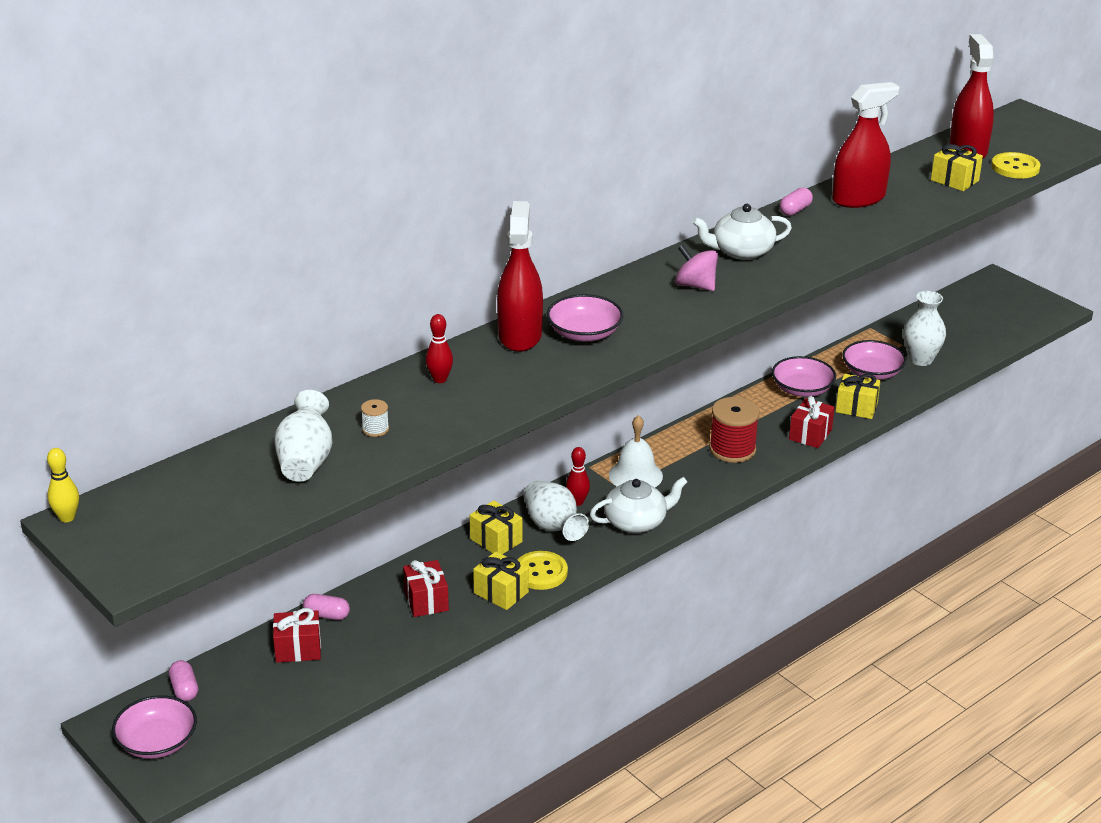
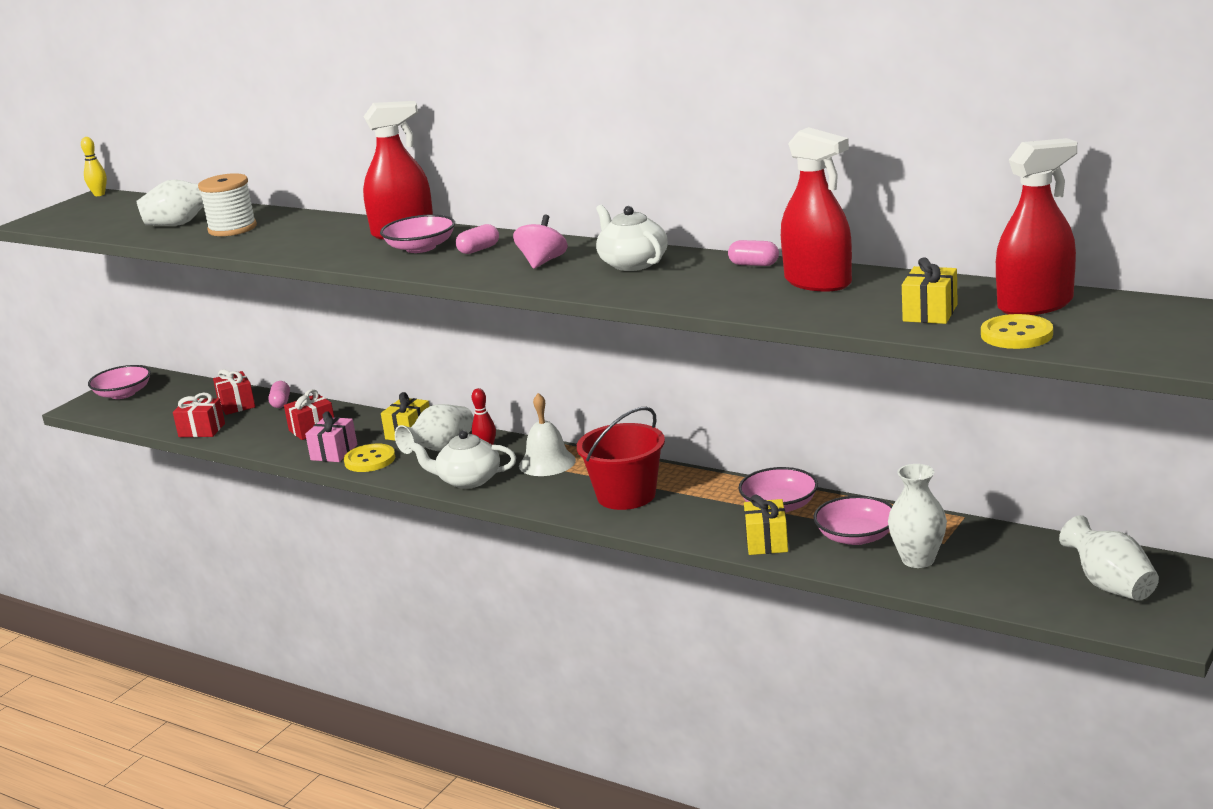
camera: 75 degrees right, 10 degrees down
pink capsule [169,660,198,702] -> pink capsule moved to [456,224,499,254]
white spool [361,399,389,437] -> white spool [198,173,257,236], size x2.16
red bowling pin [426,314,453,383] -> none
yellow gift [473,551,529,610] -> pink gift [305,411,357,462]
white teapot [590,477,687,533] -> white teapot turned 135 degrees clockwise [409,430,516,489]
red spool [709,397,759,463] -> red bucket [577,407,665,510]
red gift [789,396,835,448] -> red gift moved to [173,393,225,437]
none -> white vase [1059,515,1159,601]

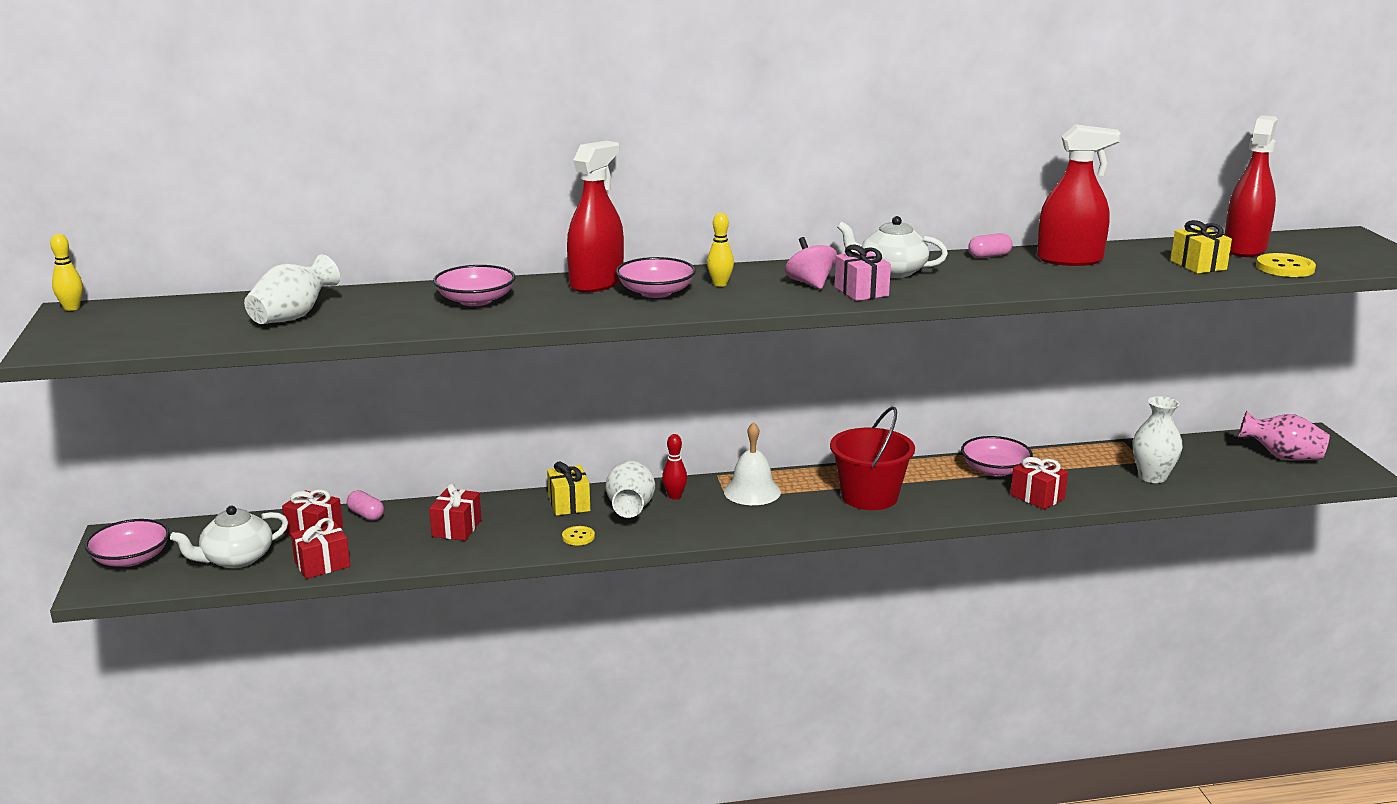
camera: 45 degrees left, 0 degrees up
white spool [198,173,257,236] -> none
pink gift [305,411,357,462] -> pink gift moved to [835,244,891,301]
yellow button [344,443,395,472] -> yellow button [562,526,595,545], size x0.58
white teapot [409,430,516,489] -> white teapot moved to [170,506,288,568]
pink capsule [456,224,499,254] -> yellow bowling pin [707,213,734,287]
yellow gift [744,495,788,555] -> red gift [1011,457,1068,510]
pink bowl [813,496,892,545] -> pink bowl moved to [433,265,516,306]
white vase [1059,515,1159,601] -> pink vase [1238,411,1330,460]

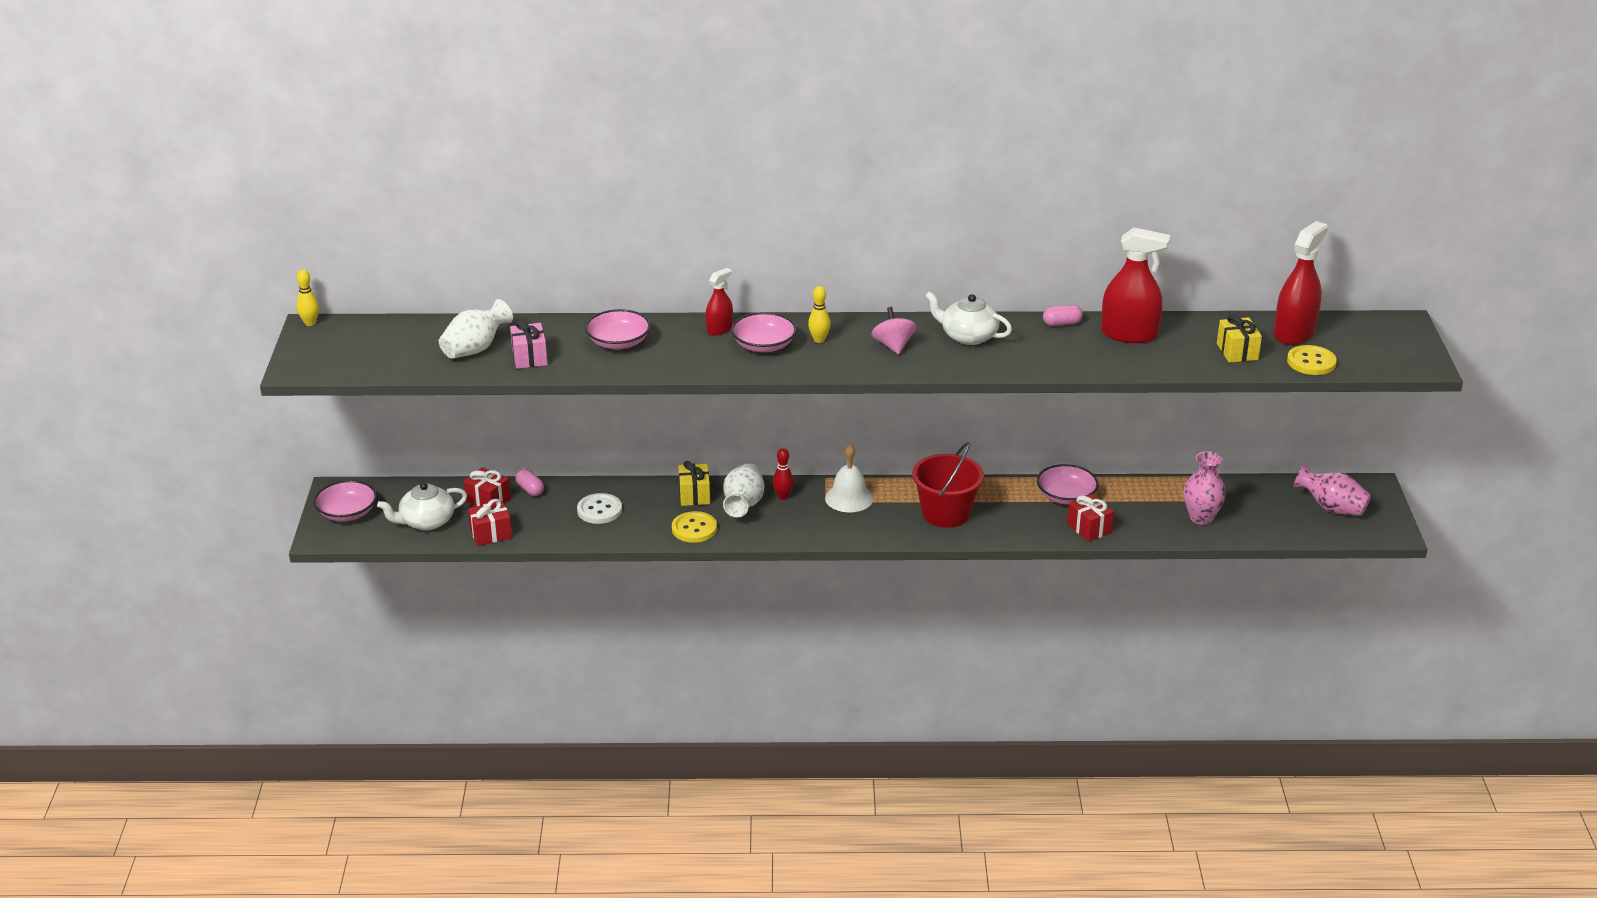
camera: 10 degrees right, 10 degrees up
red gift [429,483,481,541] -> white button [577,493,622,524]
yellow button [562,526,595,545] -> yellow button [672,511,717,543], size x1.71
red spray bottle [567,141,624,293] -> red spray bottle [706,268,733,336], size x0.56
pink gift [835,244,891,301] -> pink gift moved to [510,320,548,369]
white vase [1133,396,1183,483] -> pink vase [1184,451,1226,525]

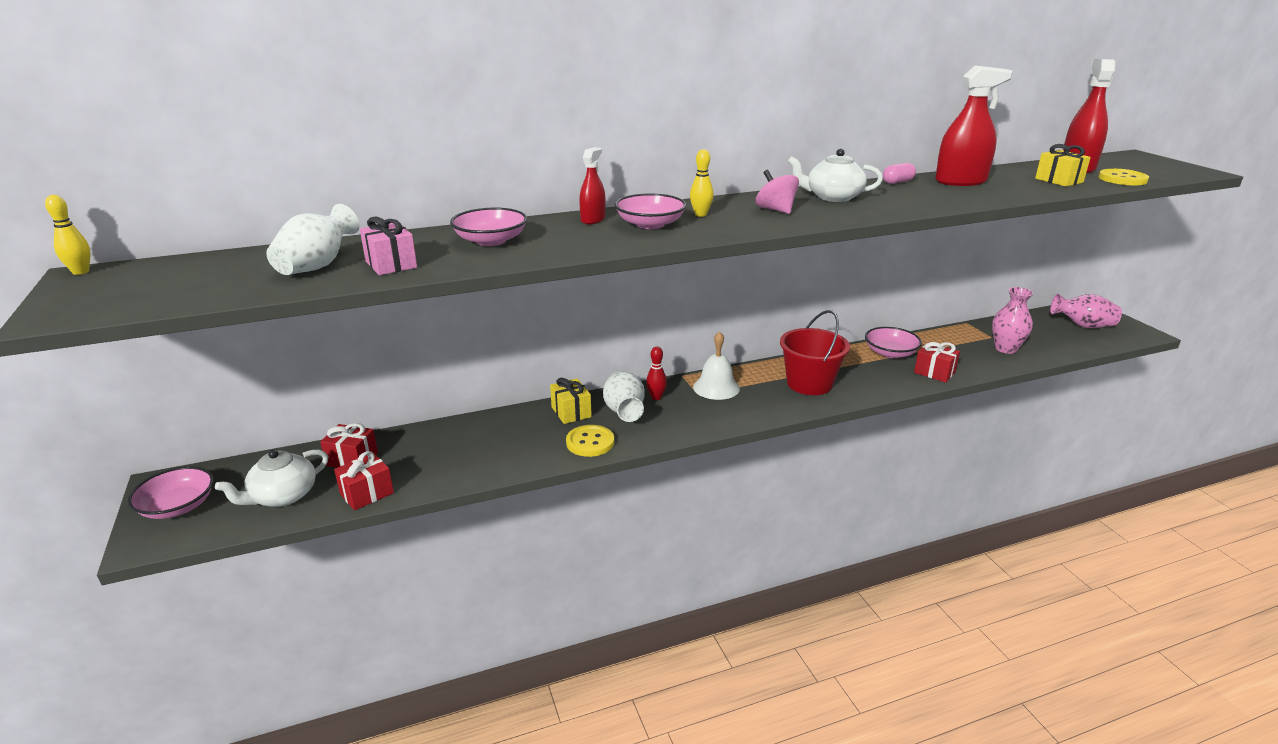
camera: 20 degrees left, 5 degrees down
pink capsule [515,469,544,496] -> none
white button [577,493,622,524] -> none

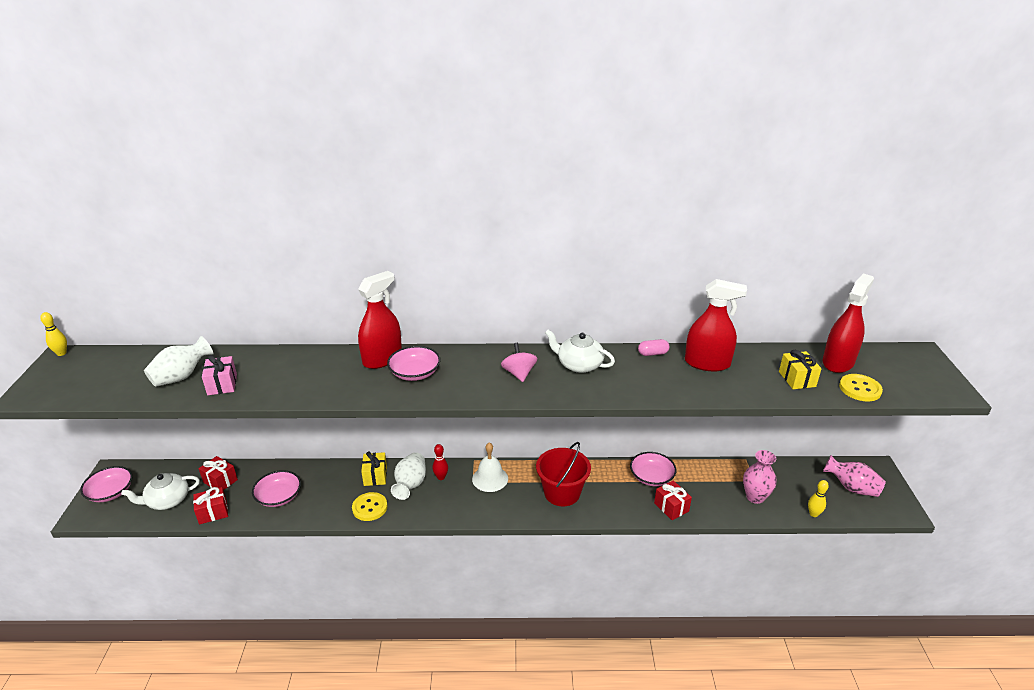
camera: 20 degrees right, 5 degrees up
pink bowl [450,208,527,246] -> pink bowl moved to [252,470,301,507]
red spray bottle [579,147,605,224] -> red spray bottle [358,271,402,369], size x1.80
yellow bowling pin [690,149,714,217] -> yellow bowling pin moved to [808,480,829,517]

